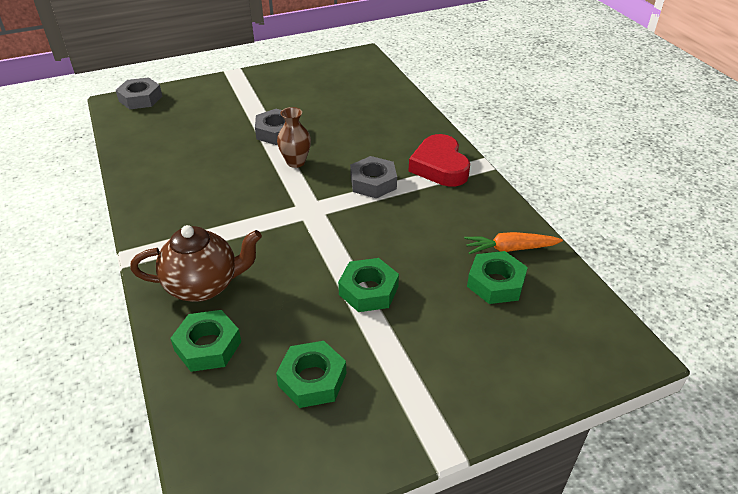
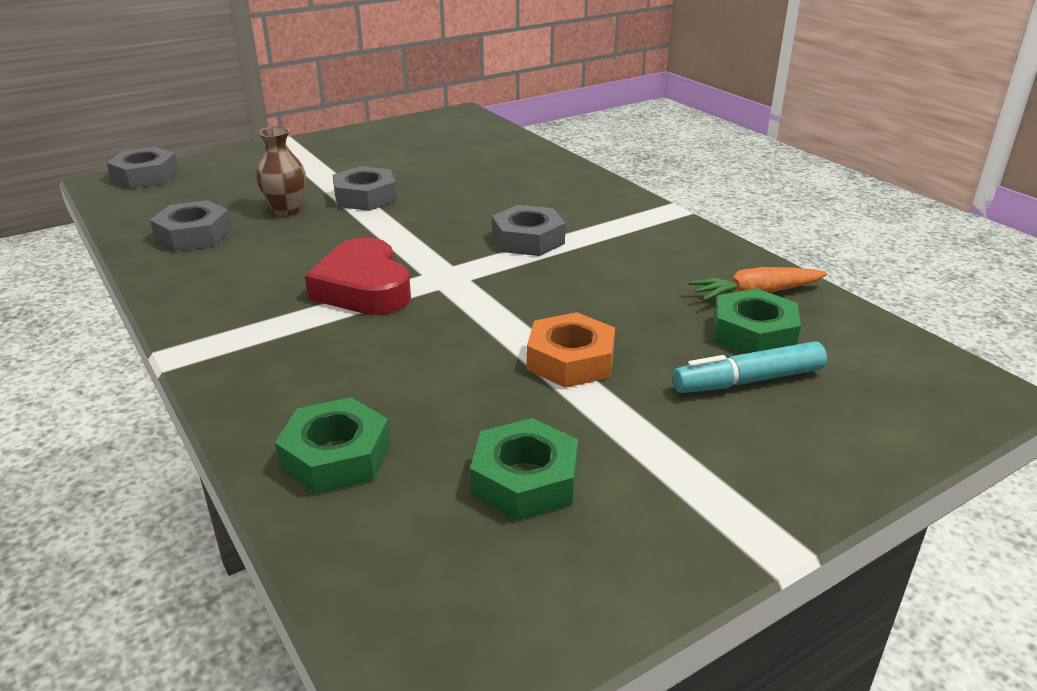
camera: 10 degrees left, 10 degrees down
brown teapot [130,225,262,302] -> none
brown vase [277,107,311,168] -> brown vase moved to [256,126,306,216]
green nut [338,258,399,312] -> orange nut [527,312,615,388]
red heart [408,134,470,187] -> red heart moved to [305,237,411,315]
none -> grey nut [150,200,232,252]
none -> turquoise marker [672,342,827,393]

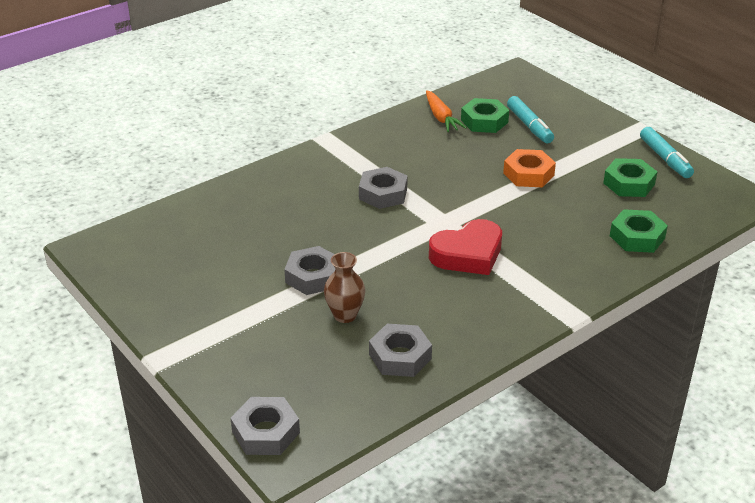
camera: 95 degrees left, 5 degrees up
none -> turquoise marker [640,127,694,178]

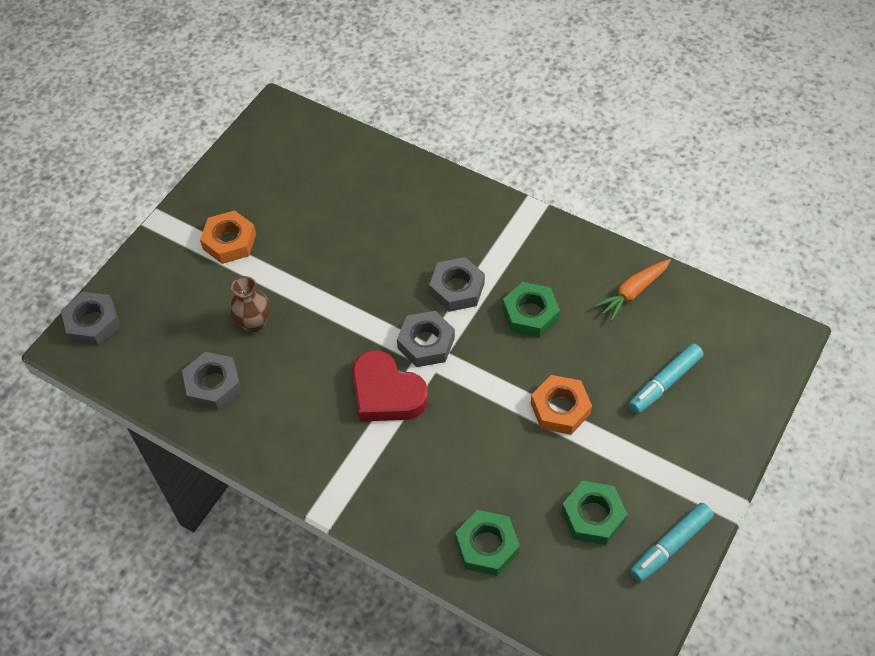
camera: 70 degrees right, 20 degrees up
grey nut [284,246,336,295] -> grey nut moved to [397,311,455,367]
green nut [461,98,509,133] -> green nut moved to [502,282,560,338]
none -> orange nut [200,210,256,264]

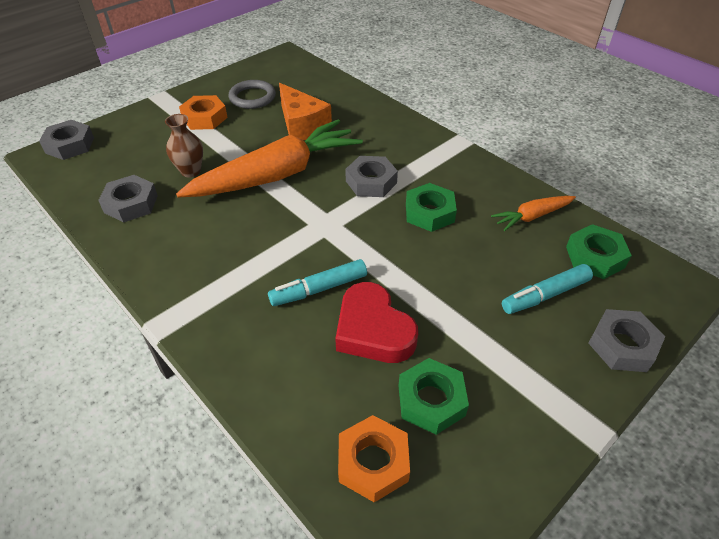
camera: 15 degrees right, 10 degrees down
red heart [352,350,428,421] -> red heart moved to [335,282,418,363]
grey nut [397,311,455,367] -> grey nut moved to [588,309,665,372]
green nut [455,510,520,576] -> green nut moved to [566,224,632,279]
orange nut [531,375,592,435] -> orange nut moved to [338,415,410,502]
turquoise marker [630,503,714,582] -> turquoise marker moved to [268,259,367,306]
none -> orange carrot [176,119,363,198]
none -> grey ring [229,80,276,109]
none -> orange cheese [279,83,332,141]

